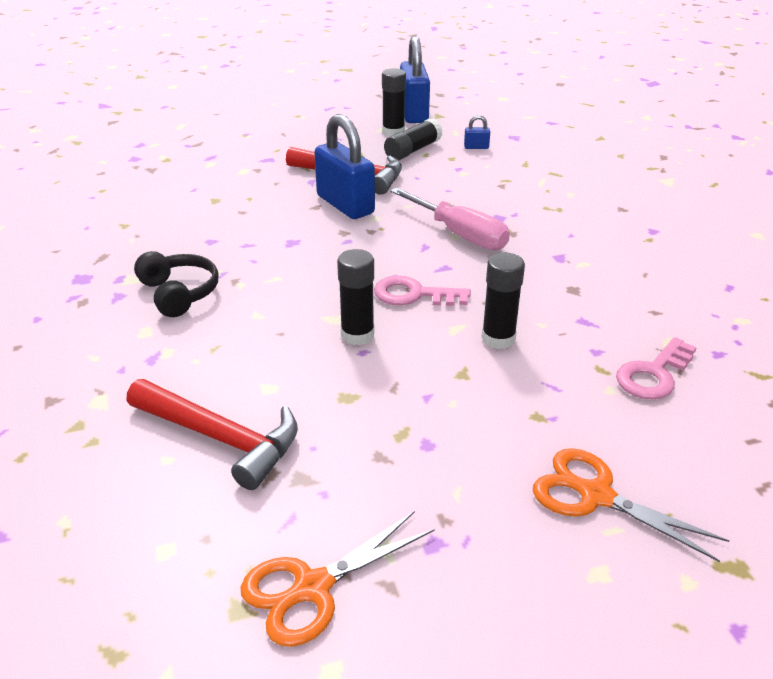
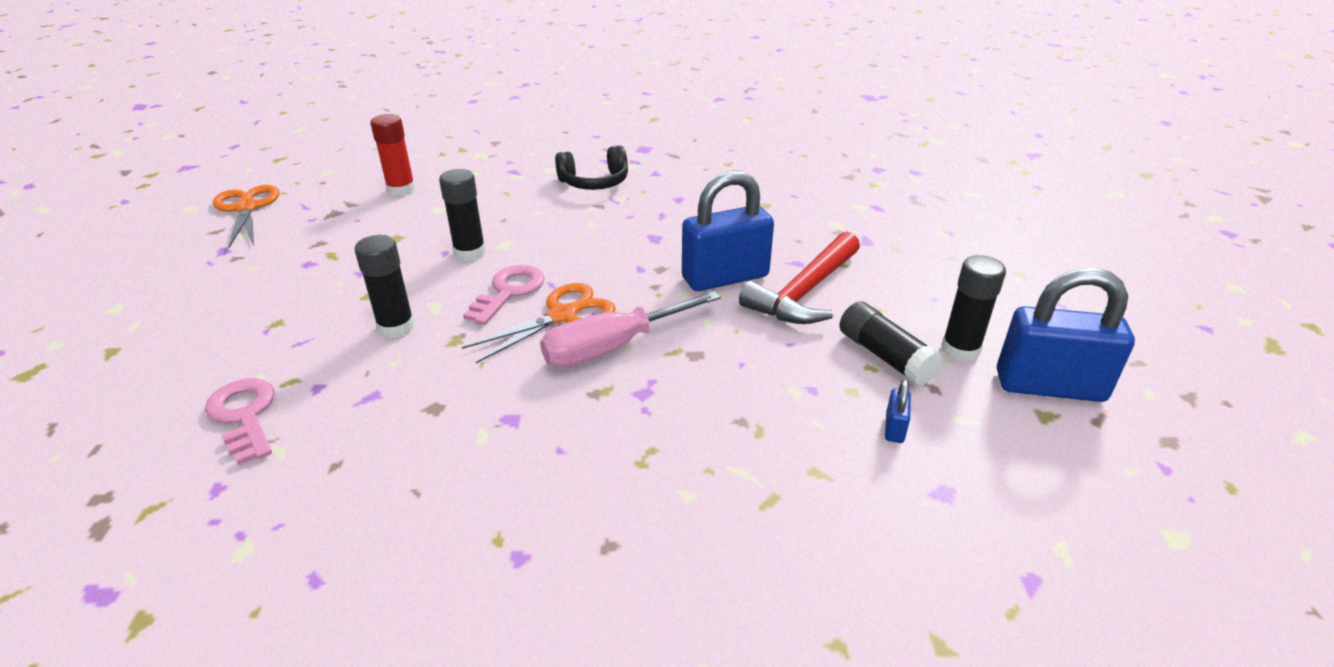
camera: 105 degrees right, 0 degrees up
red hammer [127,379,298,490] -> red glue stick [370,114,416,196]
orange scissors [533,448,730,562] -> orange scissors moved to [462,283,616,363]

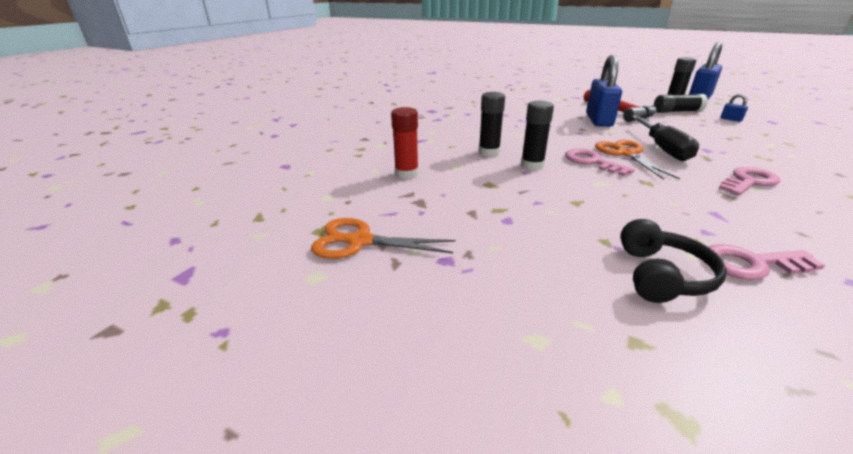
camera: 60 degrees left, 5 degrees down
black glue stick [355,235,415,338] -> black glue stick moved to [478,92,505,156]
pink screwdriver [540,291,721,367] -> black screwdriver [632,116,699,161]
black headphones [555,146,628,190] -> black headphones moved to [620,219,727,303]
none -> pink key [719,167,781,196]

